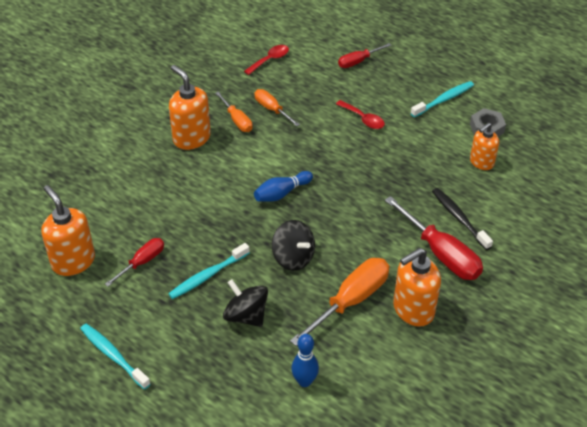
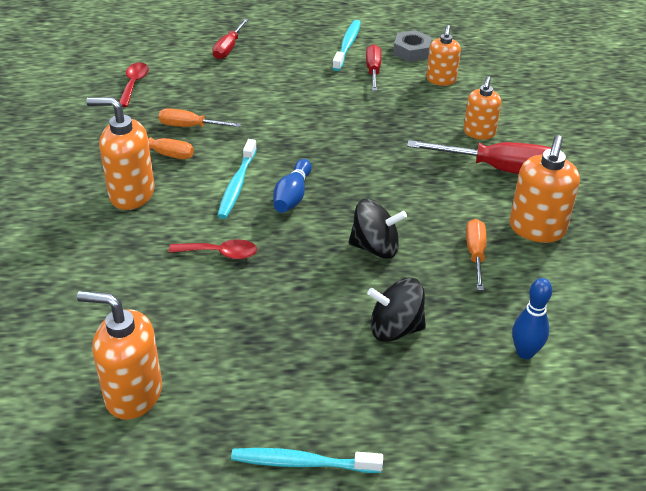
camera: 40 degrees left, 5 degrees down
red screwdriver [105,238,164,287] -> red screwdriver moved to [366,44,381,91]
turquoise toothbrush [168,243,250,299] -> turquoise toothbrush moved to [217,139,257,219]
orange screwdriver [290,258,389,346] -> orange screwdriver [466,219,486,291], size x0.57
red spoon [336,100,385,129] -> red spoon moved to [169,239,257,259]
black toothbrush [432,188,493,250] -> orange soap dispenser [464,76,501,140]

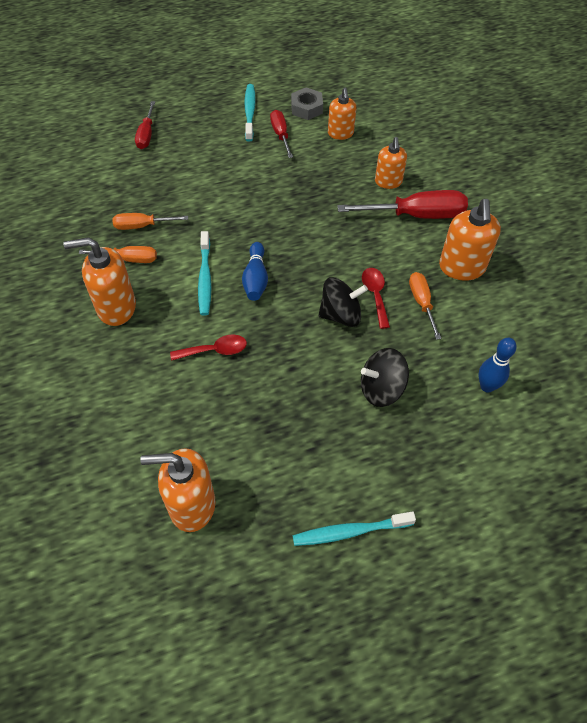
camera: 15 degrees left, 15 degrees up
red spoon [119,62,149,107] -> red spoon moved to [362,268,390,329]

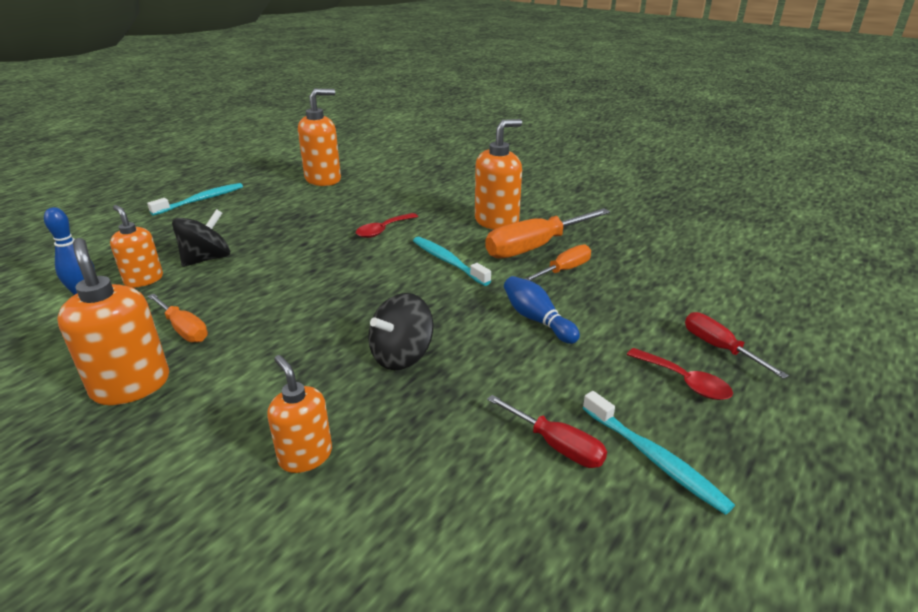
camera: 145 degrees right, 25 degrees down
orange screwdriver [79,246,157,263] -> orange screwdriver [485,208,610,259], size x1.75
blue bowling pin [242,242,268,301] -> blue bowling pin moved to [504,276,580,344]
grey nut [291,87,323,120] -> none
black spinning top [318,277,368,327] -> black spinning top moved to [368,293,433,370]
orange soap dispenser [328,88,356,140] -> orange soap dispenser moved to [110,205,163,288]
red screwdriver [337,190,468,219] -> none
red spoon [362,268,390,329] -> red spoon moved to [627,348,733,400]

